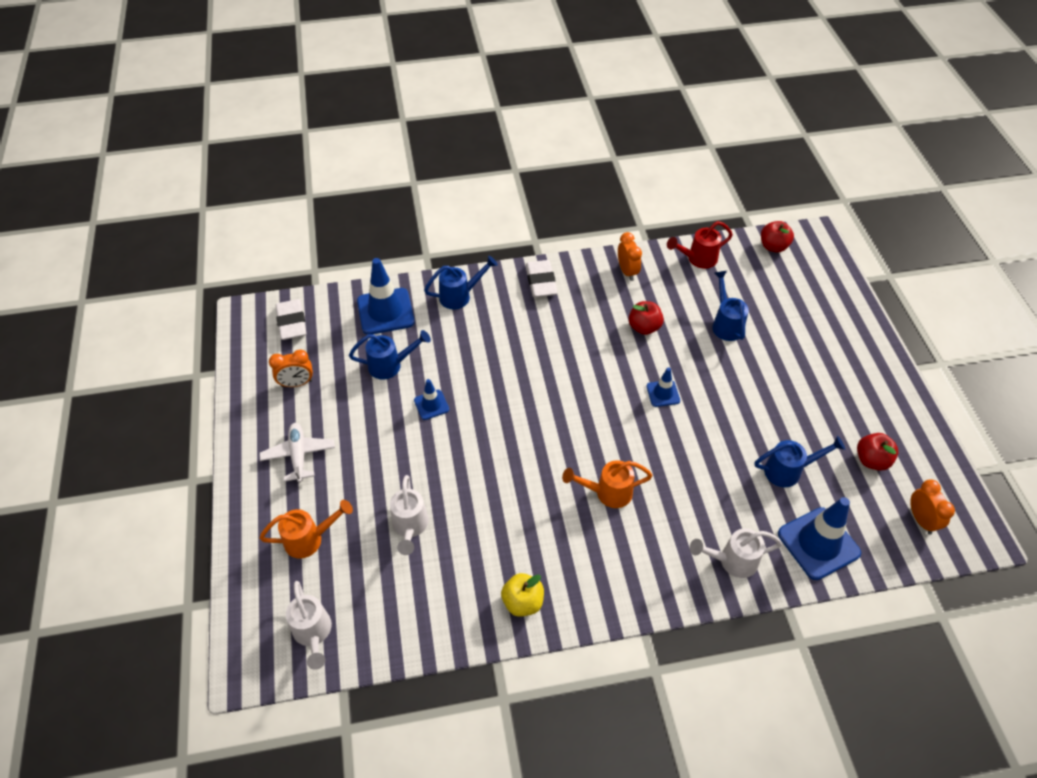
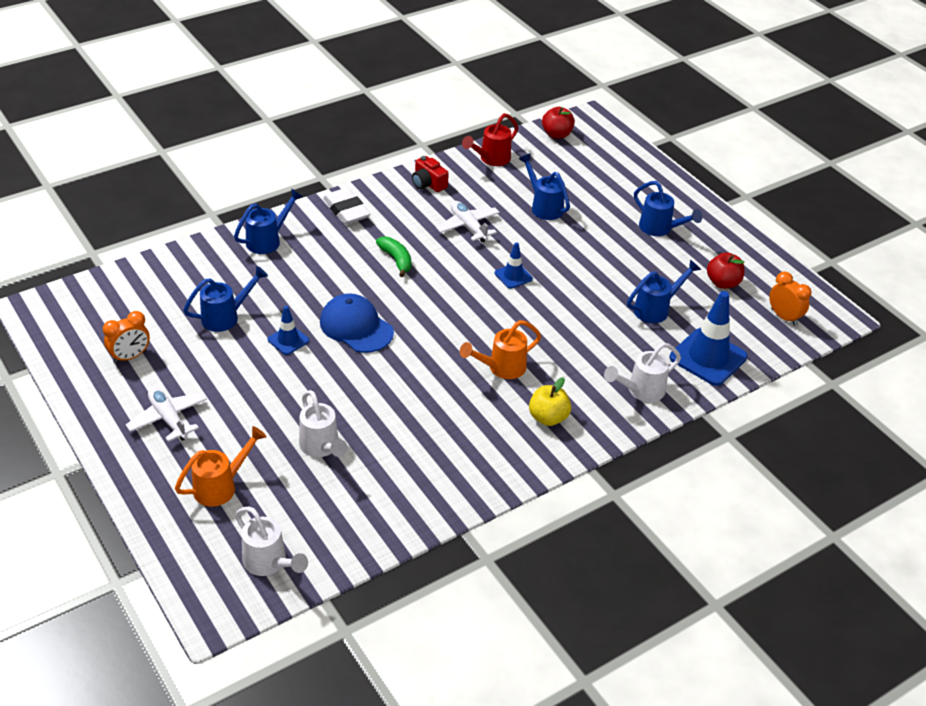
camera: 25 degrees left, 10 degrees down
white eraser [276,299,307,340] -> none
blue traffic cone [357,258,415,335] -> none
yellow apple [501,573,544,617] -> yellow apple moved to [529,377,571,426]
orange clock [618,232,642,281] -> red camera [412,156,449,192]
red apple [629,301,664,335] -> white plane [436,201,500,242]
none -> blue cap [320,293,394,353]
none -> green banana [376,237,412,277]
none -> blue watering can [634,181,703,236]

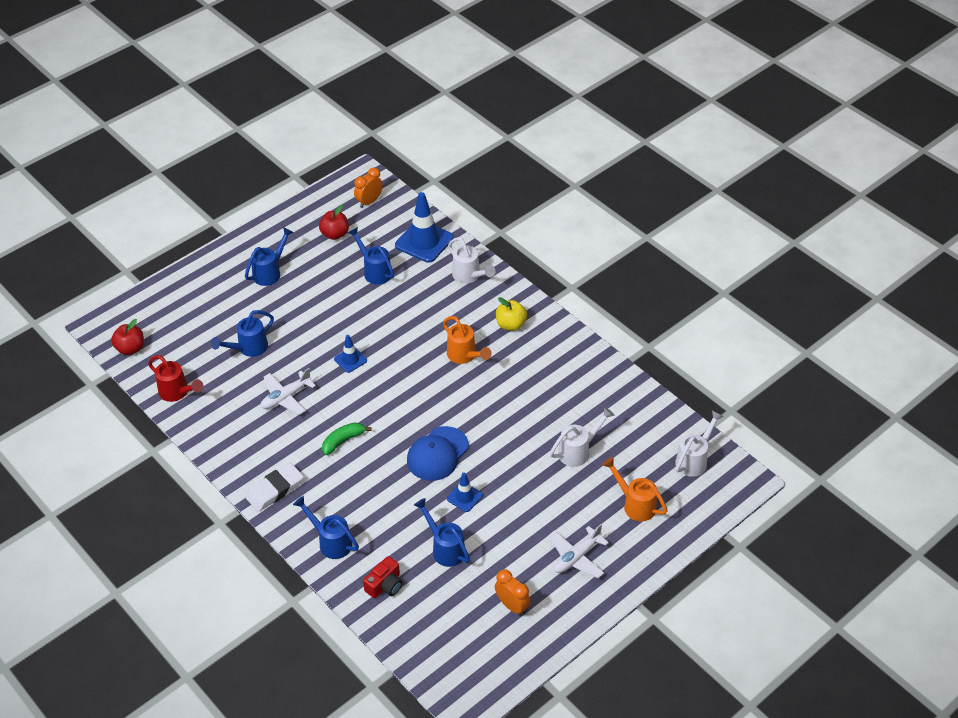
camera: 95 degrees left, 5 degrees up
red camera [412,156,449,192] -> red camera moved to [363,556,402,598]

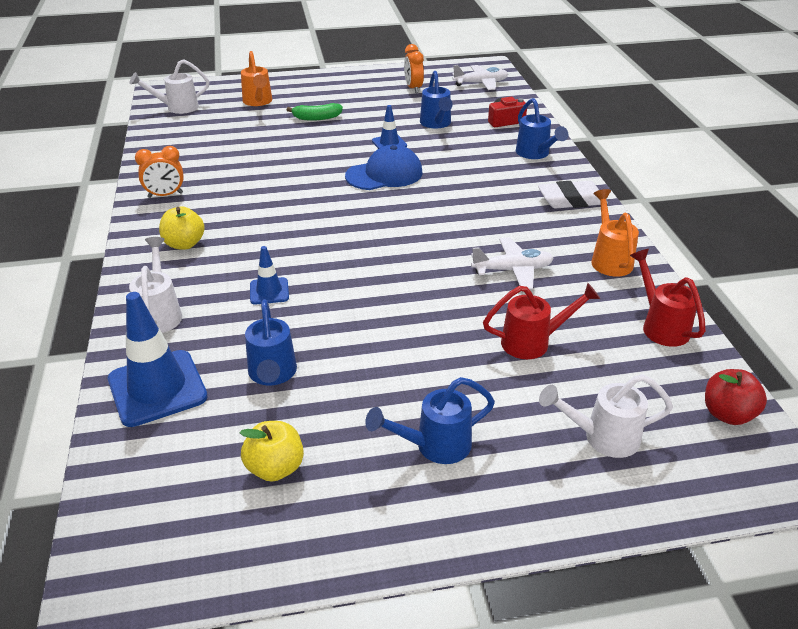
camera: 150 degrees left, 10 degrees down
blue watering can [211,310,274,357] -> red watering can [483,283,600,359]
red apple [319,205,349,240] -> yellow apple [240,421,304,482]
green banana [322,422,371,455] -> green banana moved to [286,103,343,121]
blue traffic cone [334,335,367,373] -> blue traffic cone moved to [250,246,289,304]
orange clock [354,168,383,208] -> orange clock moved to [135,146,184,198]
orange watering can [443,316,492,364] -> orange watering can moved to [591,189,639,277]
white plane [548,524,609,578] -> white plane moved to [452,65,508,90]
white watering can [550,407,615,467] -> white watering can moved to [539,374,673,458]

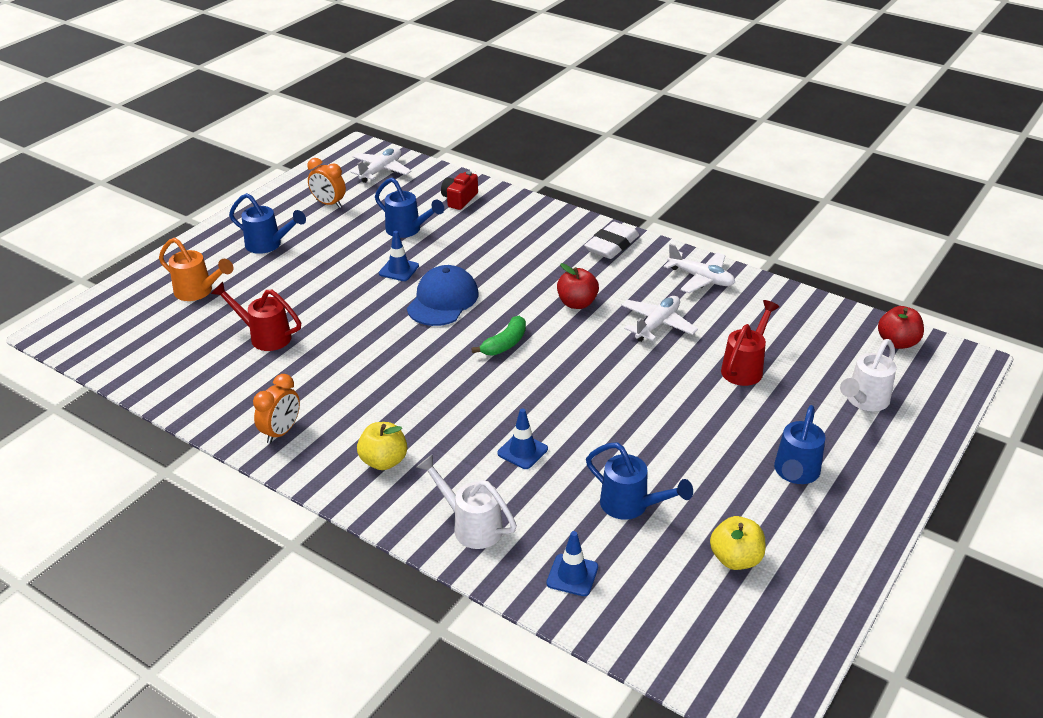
camera: 45 degrees left, 0 degrees up
blue traffic cone [108,292,208,427] -> blue traffic cone [546,531,598,596], size x0.52
white watering can [130,59,210,114] -> none
green banana [286,103,343,121] -> green banana moved to [471,316,526,355]
blue watering can [516,98,568,159] -> blue watering can moved to [229,193,306,254]
orange watering can [591,189,639,277] -> white plane [664,244,735,293]
red watering can [630,249,706,347] -> red watering can moved to [211,282,301,351]
none -> red apple [557,263,599,309]

